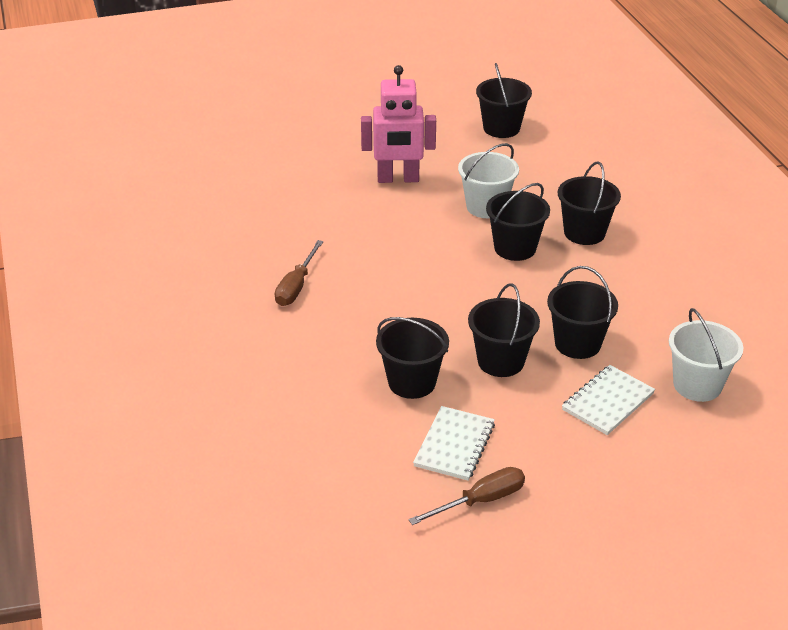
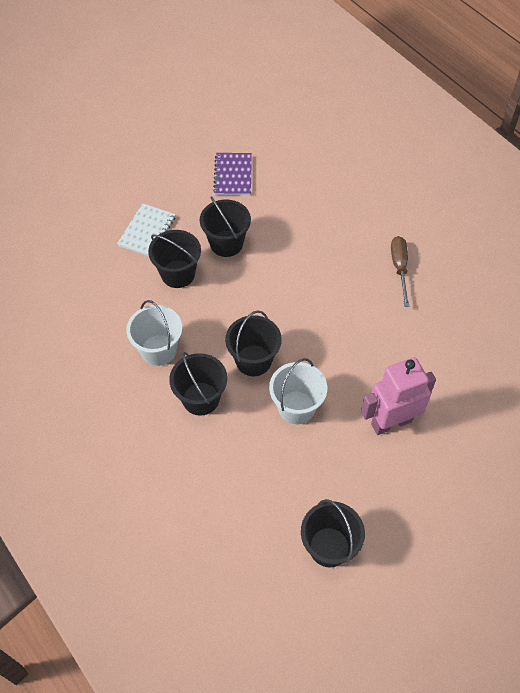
camera: 160 degrees right, 20 degrees up
black bucket [376,317,449,399] -> none
brown screwdriver [409,467,525,525] -> none
white notebook [413,406,495,481] -> purple notebook [213,153,252,195]
white bucket [669,308,743,402] -> white bucket moved to [126,300,182,366]

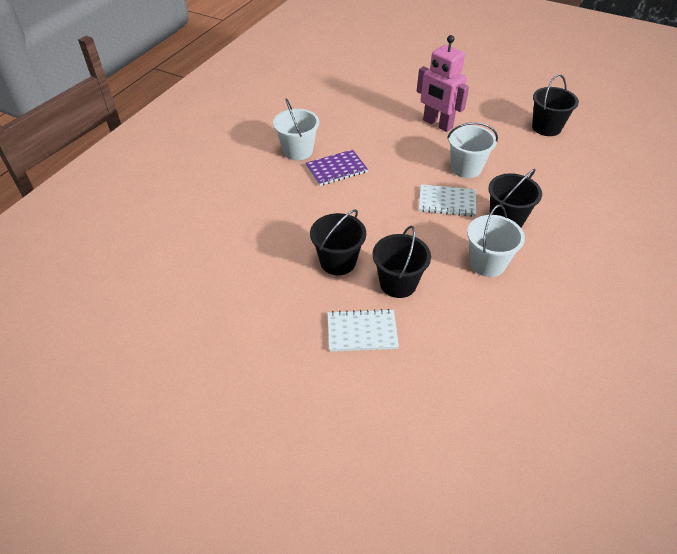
camera: 115 degrees left, 10 degrees down
purple notebook [213,153,252,195] -> purple notebook moved to [306,150,368,186]
black bucket [225,310,282,376] -> white notebook [419,184,476,217]
brown screwdriver [391,236,409,307] -> white bucket [273,98,319,160]

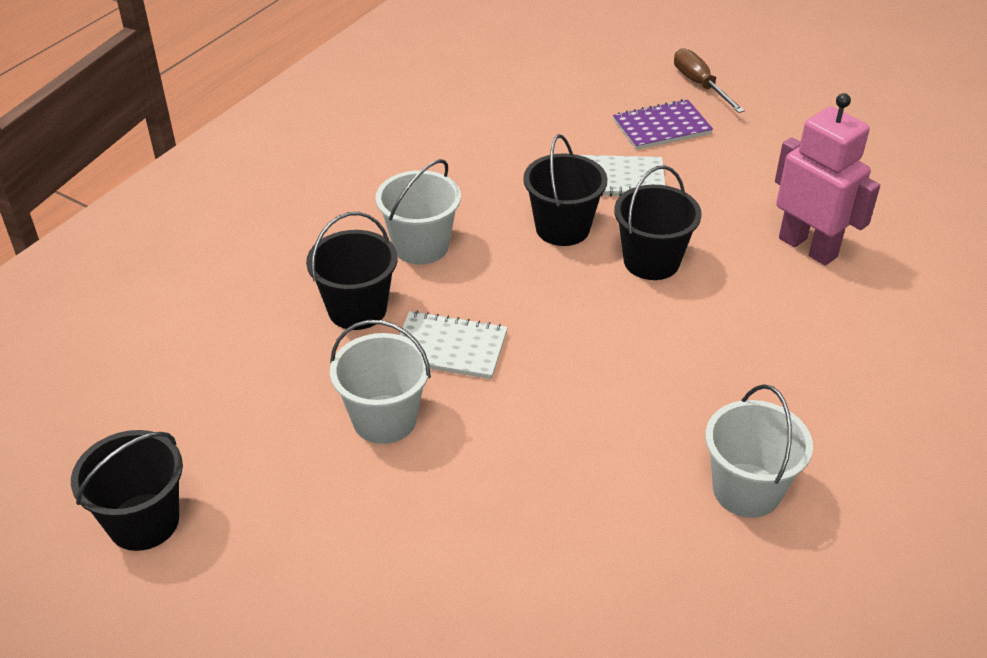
camera: 175 degrees left, 5 degrees down
purple notebook [306,150,368,186] -> purple notebook moved to [613,99,713,150]
pink robot [417,35,469,132] -> pink robot moved to [775,93,880,265]
none -> brown screwdriver [674,48,745,113]

